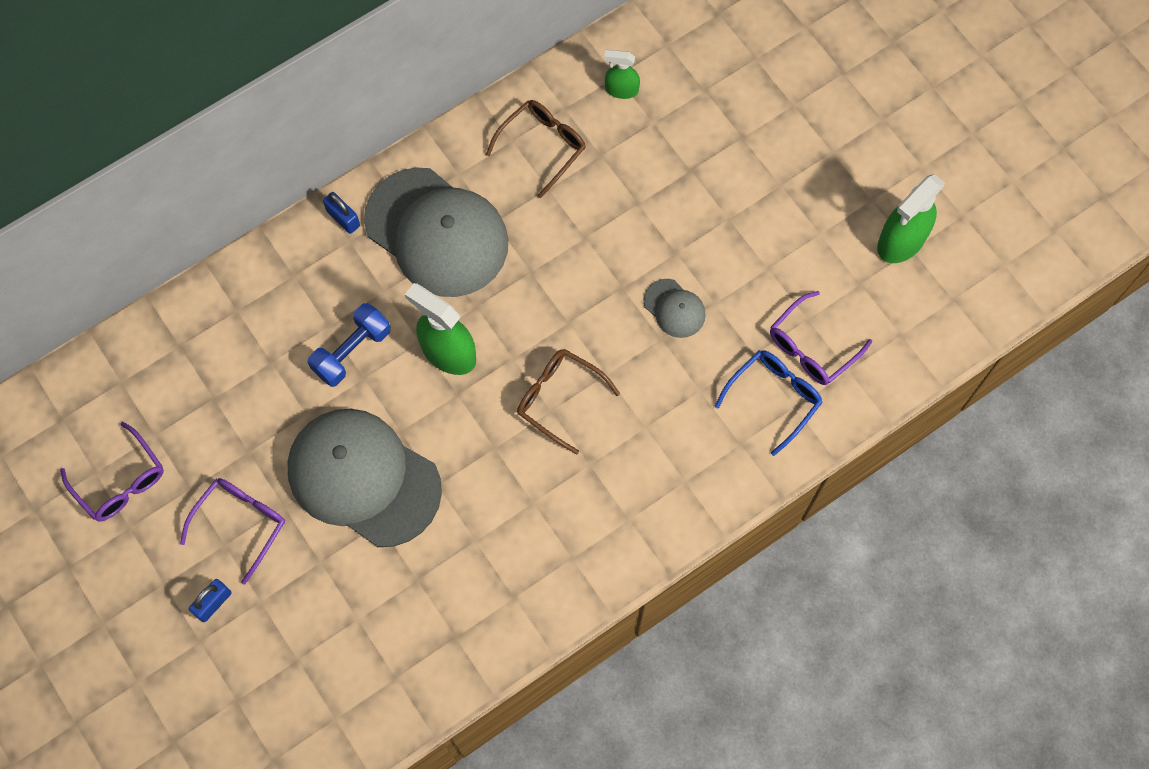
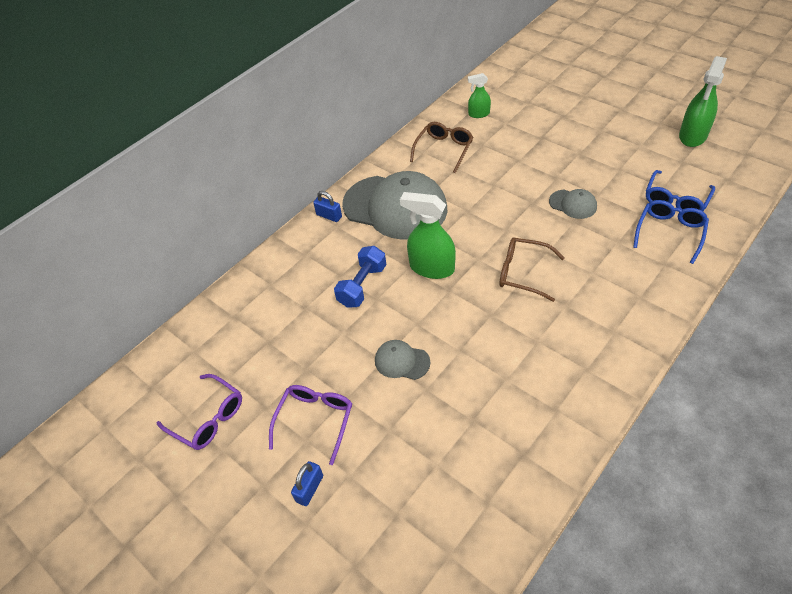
camera: 10 degrees left, 20 degrees down
grey cap [287,409,442,547] -> grey cap [375,340,430,380], size x0.43
purple glasses [770,291,872,385] -> blue glasses [646,170,715,211]

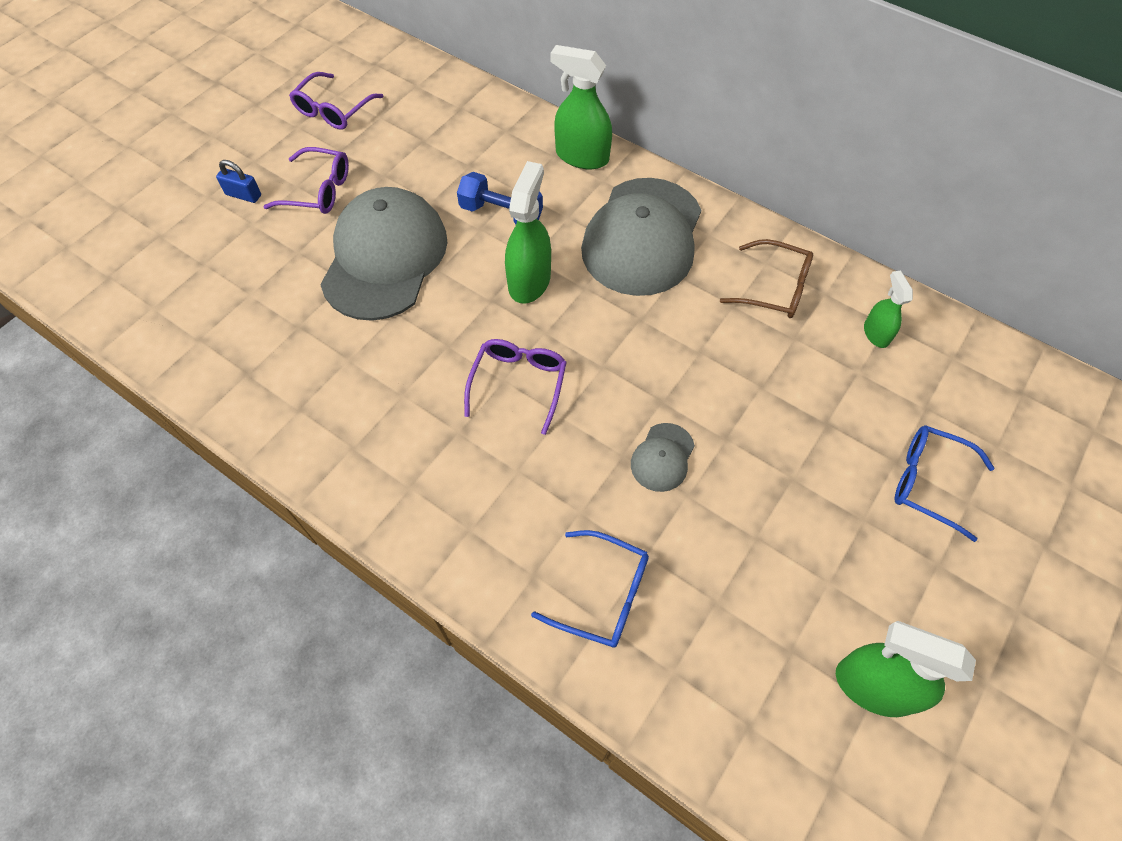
camera: 80 degrees right, 10 degrees up
blue padlock [313,191,342,222] -> none
grey cap [375,340,430,380] -> grey cap [320,187,448,321], size x2.31
brown glasses [499,238,564,302] -> purple glasses [464,339,567,435]
blue glasses [646,170,715,211] -> blue glasses moved to [894,425,994,542]
none -> green spray bottle [550,45,612,169]

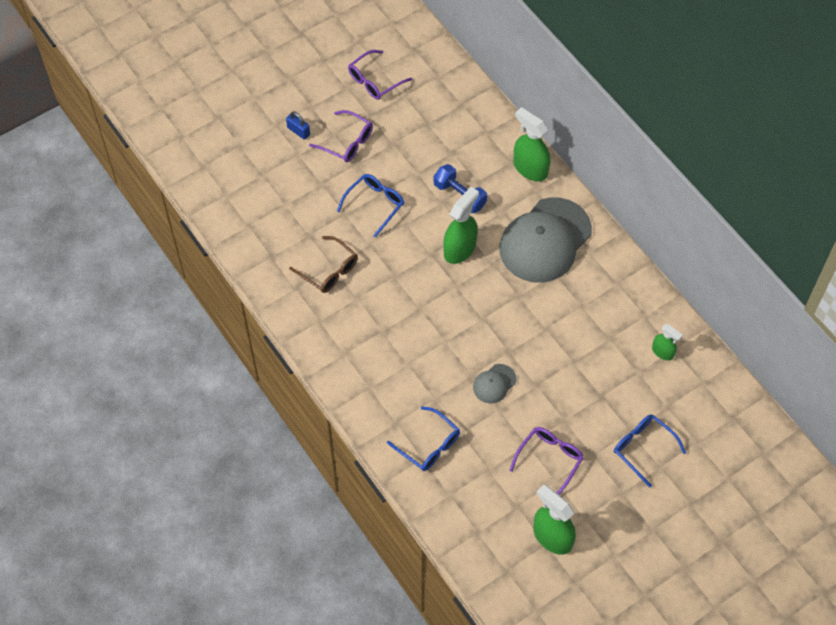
camera: 20 degrees right, 0 degrees up
grey cap [320,187,448,321] -> blue glasses [337,174,404,238]
purple glasses [464,339,567,435] -> purple glasses moved to [509,427,584,495]
brown glasses [720,239,813,318] -> brown glasses moved to [289,236,358,293]
green spray bottle [864,270,913,348] -> green spray bottle turned 120 degrees clockwise [652,324,683,360]

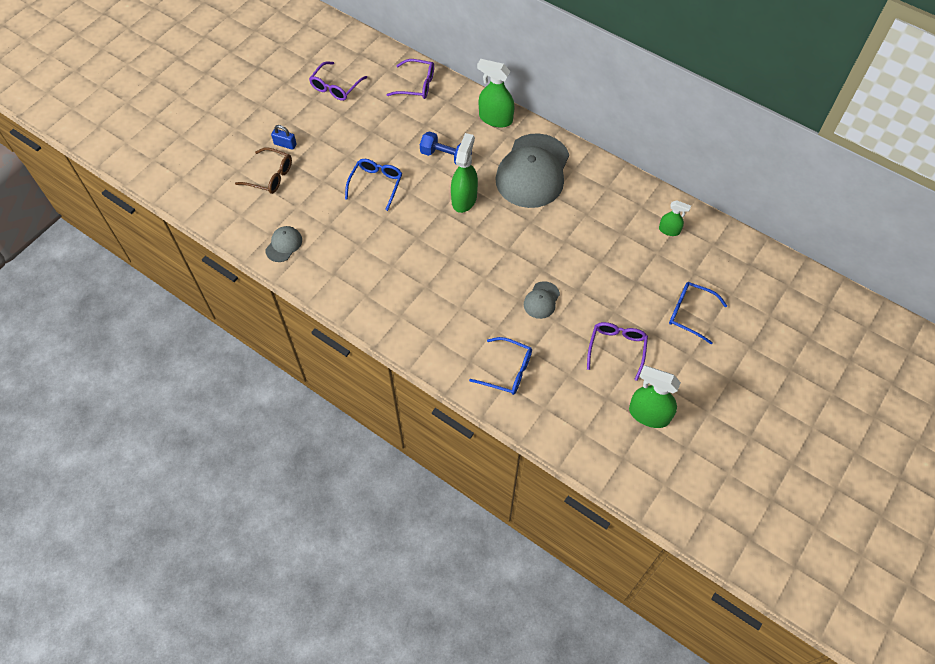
camera: 20 degrees left, 0 degrees up
brown glasses [289,236,358,293] -> brown glasses moved to [235,147,292,194]
purple glasses [309,110,373,162] -> purple glasses moved to [387,59,434,99]
none -> grey cap [265,226,302,262]

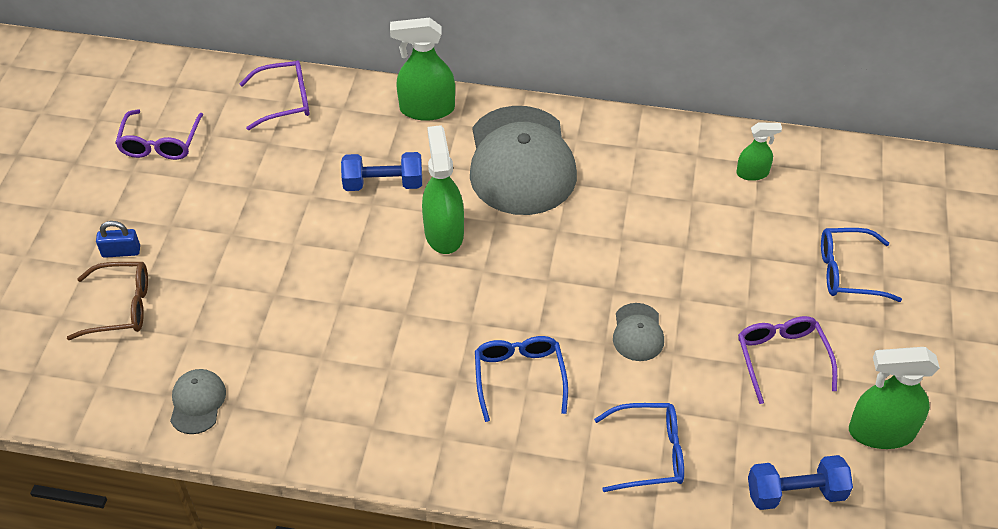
camera: 25 degrees left, 10 degrees down
blue glasses [345,159,402,211] -> blue glasses moved to [475,336,568,422]
none -> blue dumbbell [748,455,853,510]

